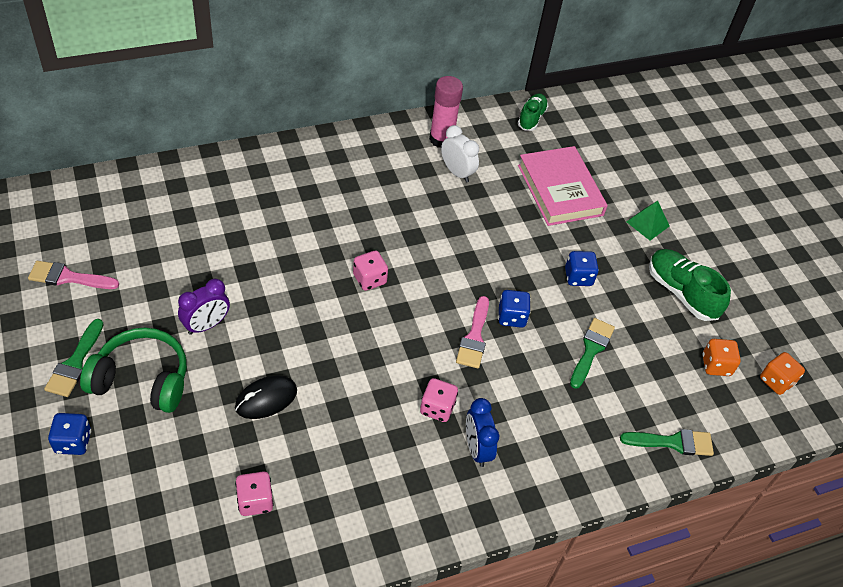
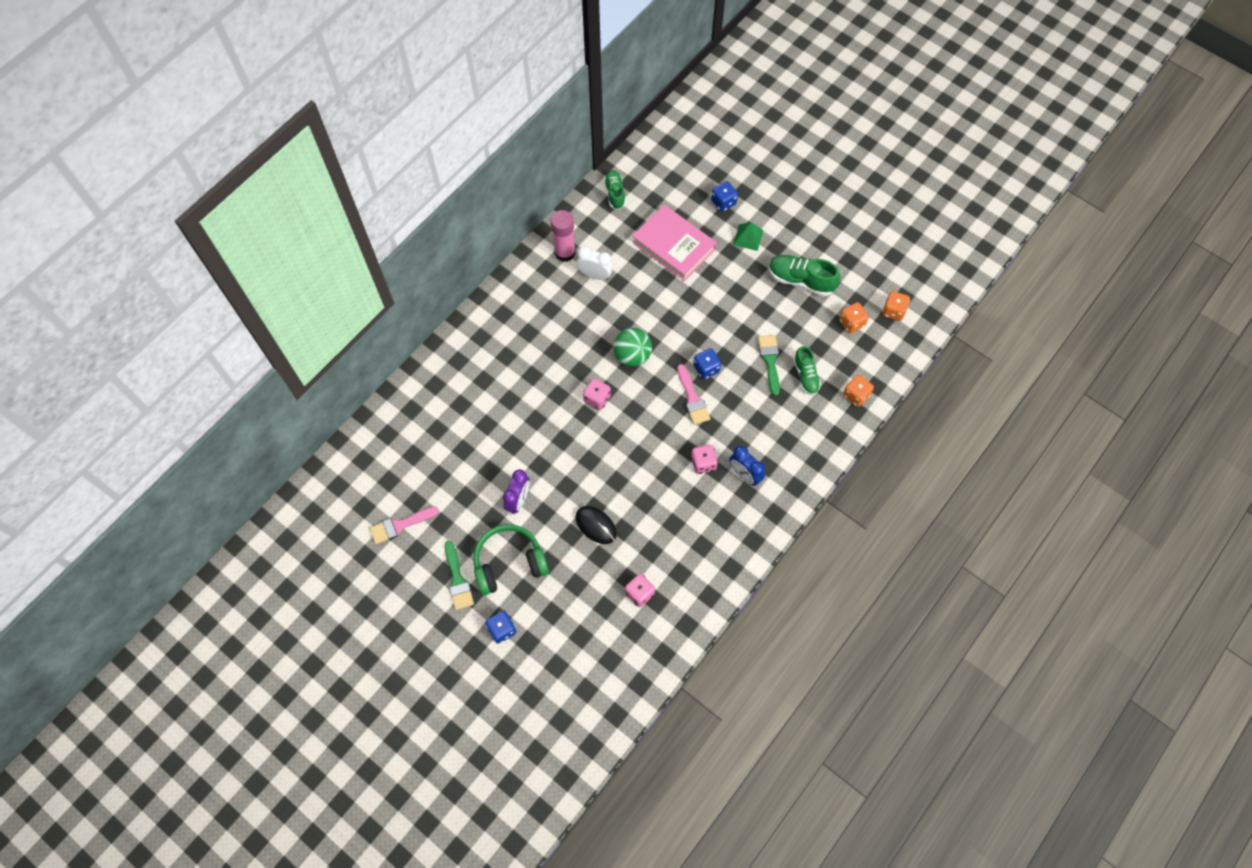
camera: 25 degrees left, 15 degrees up
black mouse [235,376,297,419] -> black mouse turned 75 degrees counterclockwise [576,506,617,544]
blue dice [565,251,599,286] -> blue dice moved to [711,181,738,212]
green brush [620,429,714,456] -> orange dice [843,375,874,407]
none -> green ball [613,328,652,367]
none -> green shoe [793,346,821,395]

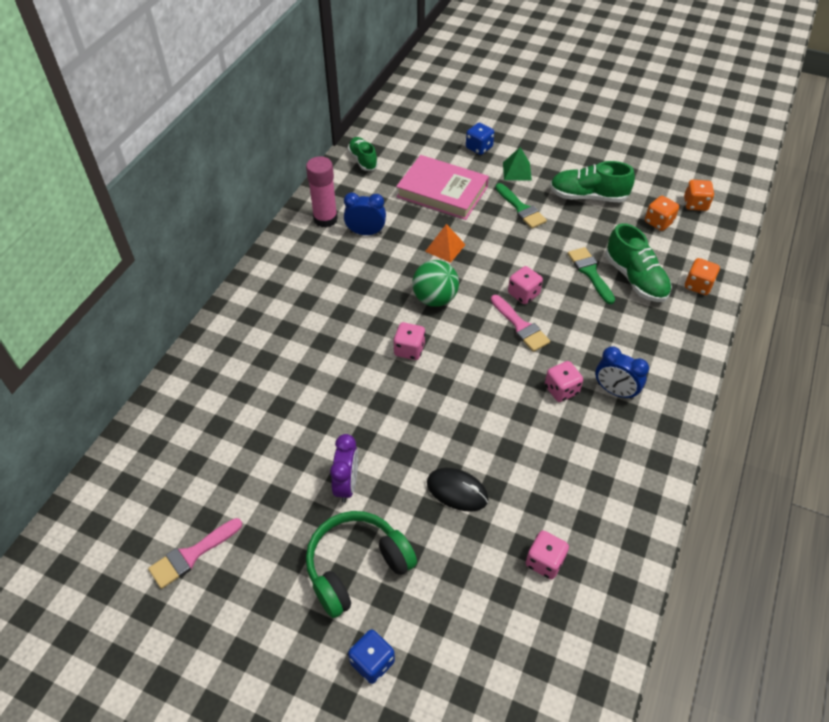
camera: 15 degrees left, 15 degrees down
green brush [445,541,474,610] -> green brush moved to [495,183,547,229]
white clock [576,246,613,280] -> blue clock [344,192,386,235]
blue dice [693,348,721,379] -> pink dice [508,266,543,304]
green shoe [793,346,821,395] -> green shoe [605,223,672,302], size x1.54
none -> orange pyramid [425,224,466,263]

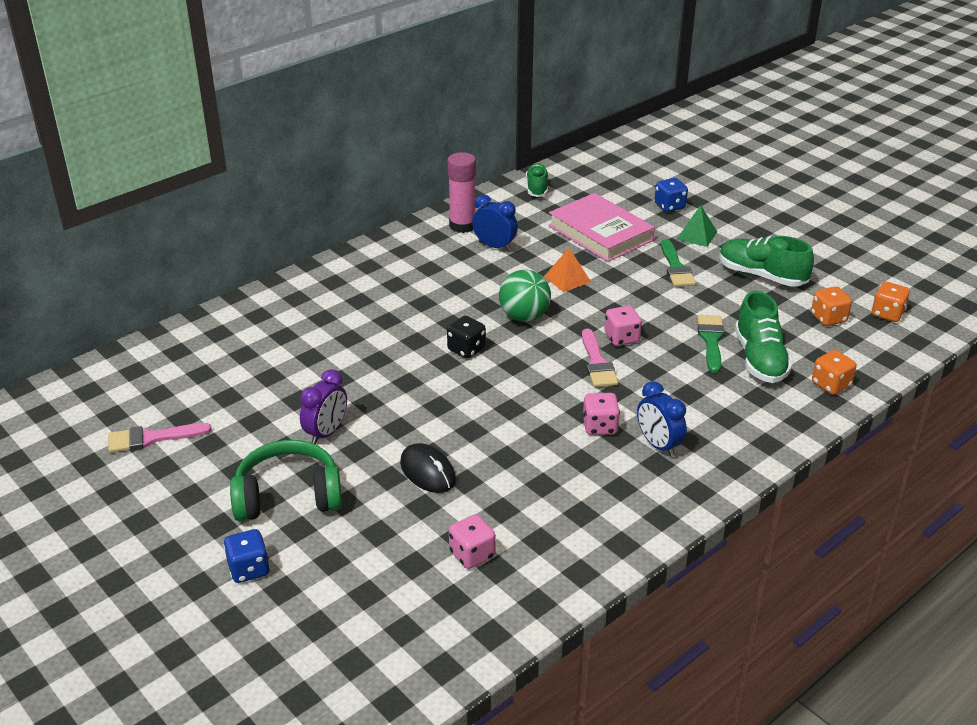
camera: 25 degrees right, 15 degrees down
pink dice [393,322,425,360] -> black dice [447,316,486,359]

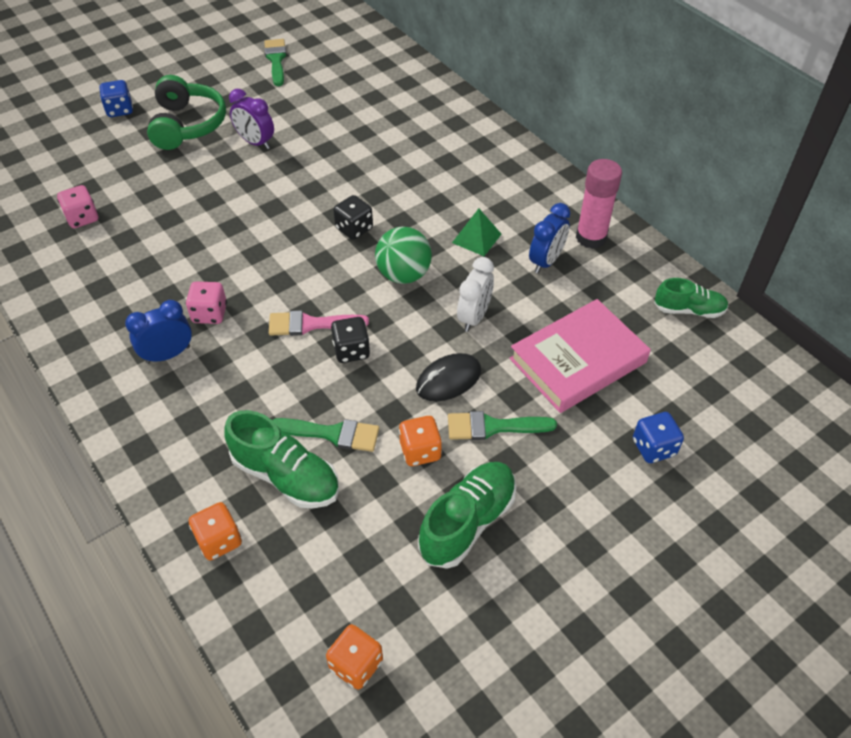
camera: 95 degrees right, 15 degrees up
pink brush [108,423,212,453] -> green brush [264,39,287,86]
black mouse [400,443,456,493] -> black mouse moved to [416,353,481,401]
orange pyramid [544,248,591,292] -> white clock [457,257,494,332]
pink dice [604,306,642,346] -> black dice [331,317,370,363]
green pyramid [676,205,717,247] -> green pyramid moved to [452,208,501,256]
green shoe [735,291,792,383] -> green shoe turned 150 degrees counterclockwise [224,410,339,509]
orange dice [811,286,852,326] -> orange dice moved to [399,416,442,466]

